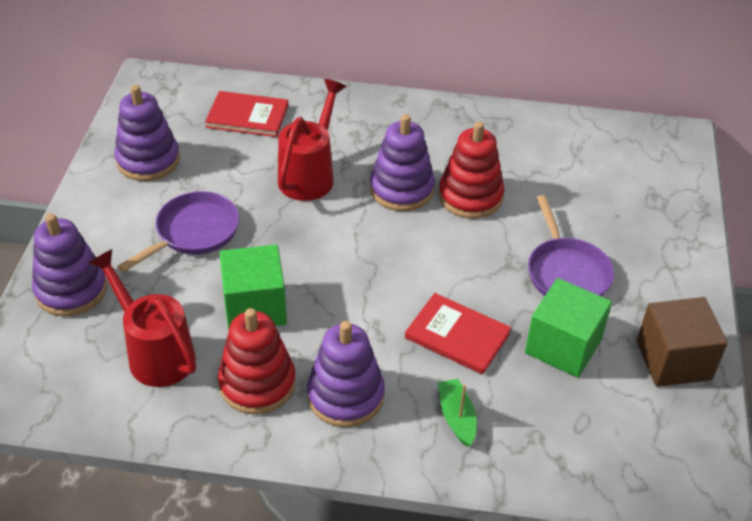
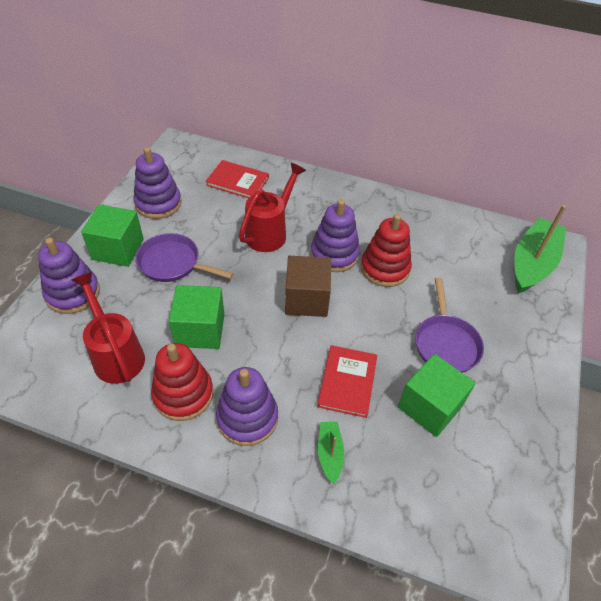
camera: 10 degrees right, 5 degrees up
purple pan [117,191,239,273] -> purple pan turned 120 degrees counterclockwise [135,233,234,282]
red book [405,293,511,375] -> red book turned 60 degrees clockwise [317,345,377,418]
brown cube [637,297,728,387] -> brown cube moved to [285,256,331,317]
none -> green cube [81,204,144,267]
none -> green boat [514,205,566,293]

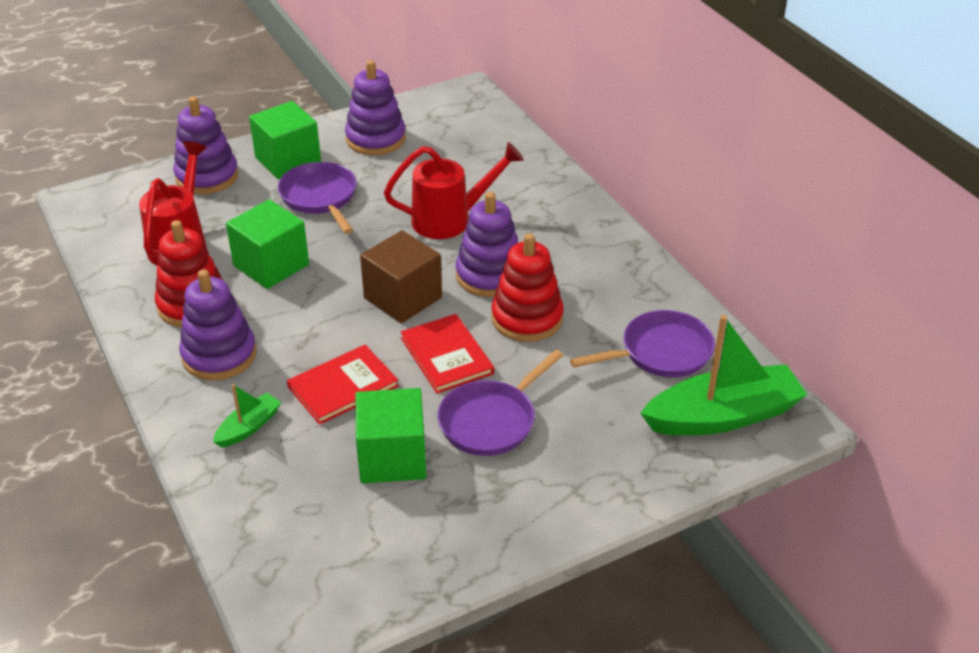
camera: 45 degrees right, 10 degrees down
red book [206,160,269,198] -> red book moved to [401,314,494,393]
none -> purple pan [570,310,715,377]

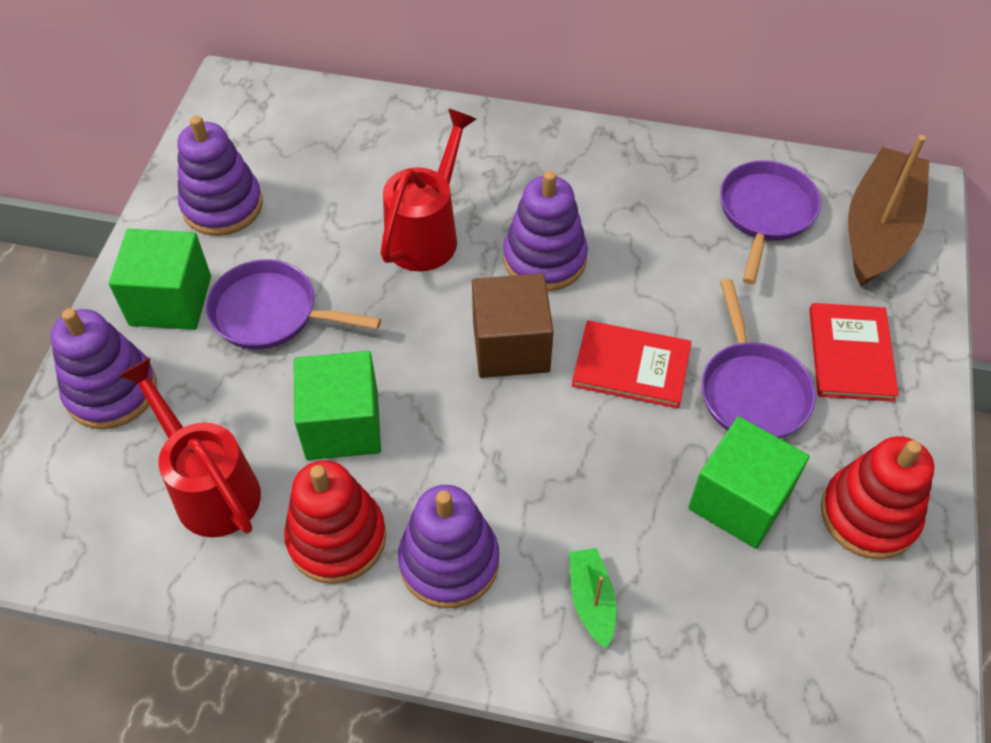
camera: 50 degrees left, 15 degrees up
red book [287,345,399,425] -> red book moved to [809,303,899,402]
red stacking toy [491,233,564,342] -> red stacking toy moved to [821,436,934,559]
green boat [640,315,807,435] -> brown boat [848,135,929,287]

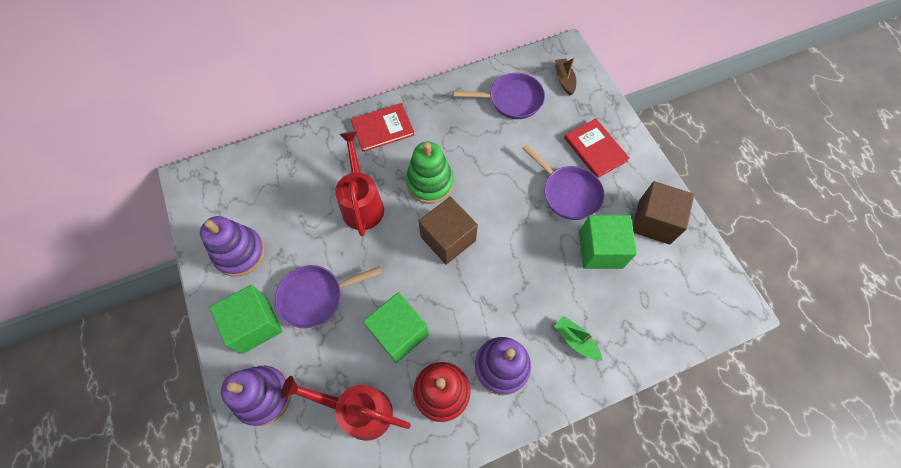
camera: 35 degrees left, 10 degrees up
purple stacking toy [503,171,588,291] -> green stacking toy [405,142,454,204]
red book [572,321,691,409] -> red book moved to [351,103,414,152]
purple pan [720,160,821,284] -> purple pan turned 105 degrees clockwise [453,73,545,119]
red stacking toy [821,436,934,559] -> brown cube [633,181,694,245]
brown boat [848,135,929,287] -> brown boat [555,58,576,95], size x0.47

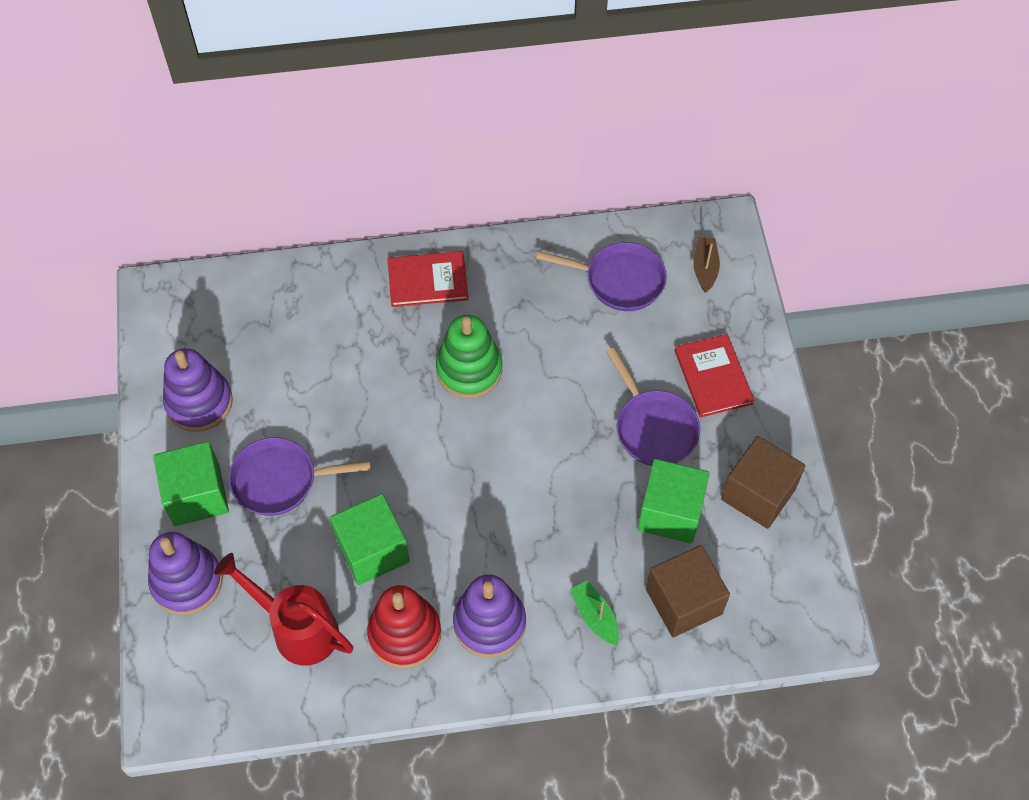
camera: 15 degrees right, 5 degrees down
red watering can [335,131,384,236] -> none
brown cube [419,197,478,265] -> brown cube moved to [646,545,730,637]

